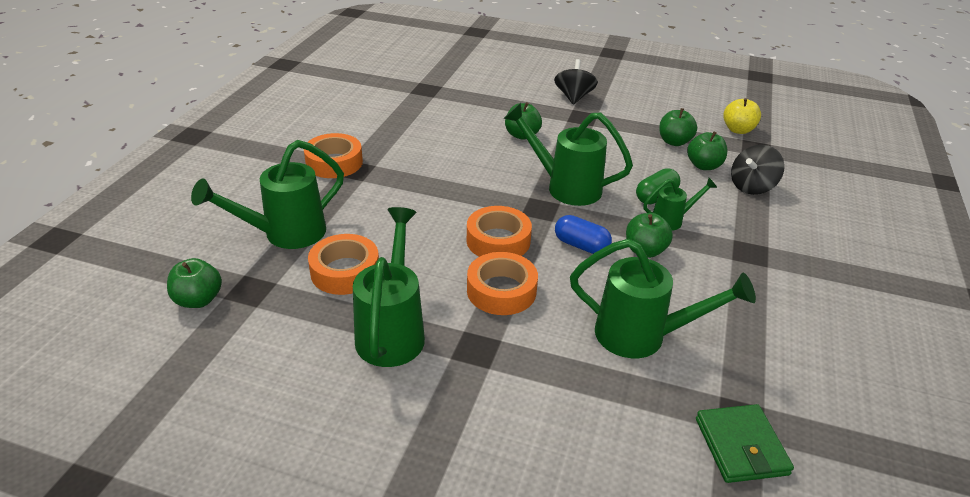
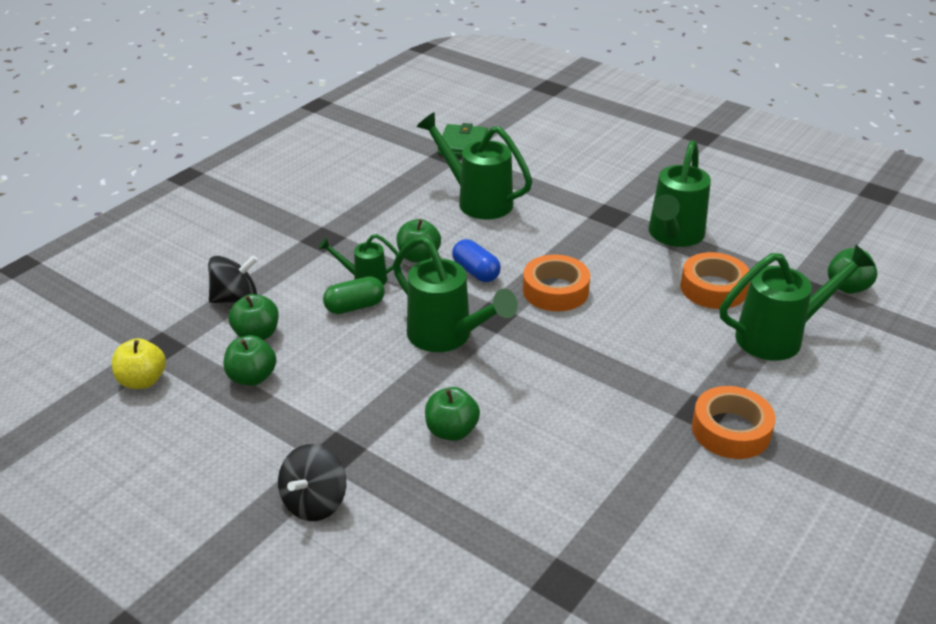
camera: 160 degrees left, 0 degrees up
orange tape [467,252,538,315] -> none

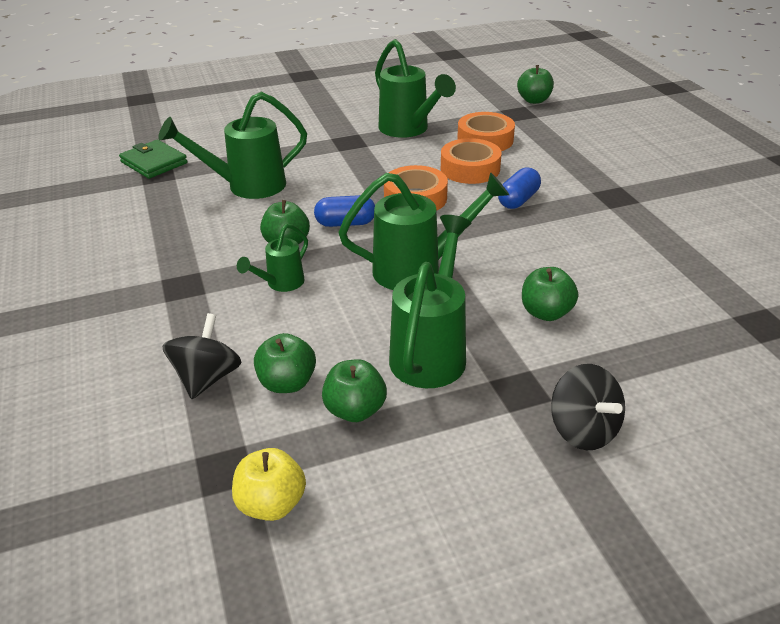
camera: 55 degrees left, 0 degrees up
green capsule [323,276,385,314] -> none
orange tape [692,386,775,459] -> orange tape moved to [441,138,502,184]
green watering can [720,245,875,361] -> green watering can moved to [389,215,471,388]
none -> blue capsule [498,167,541,209]

